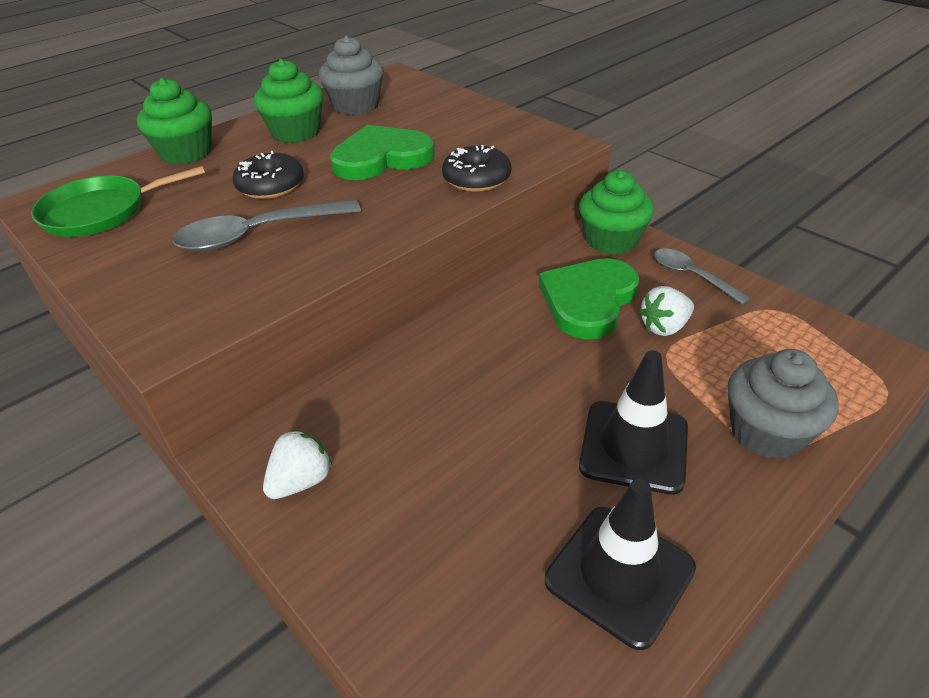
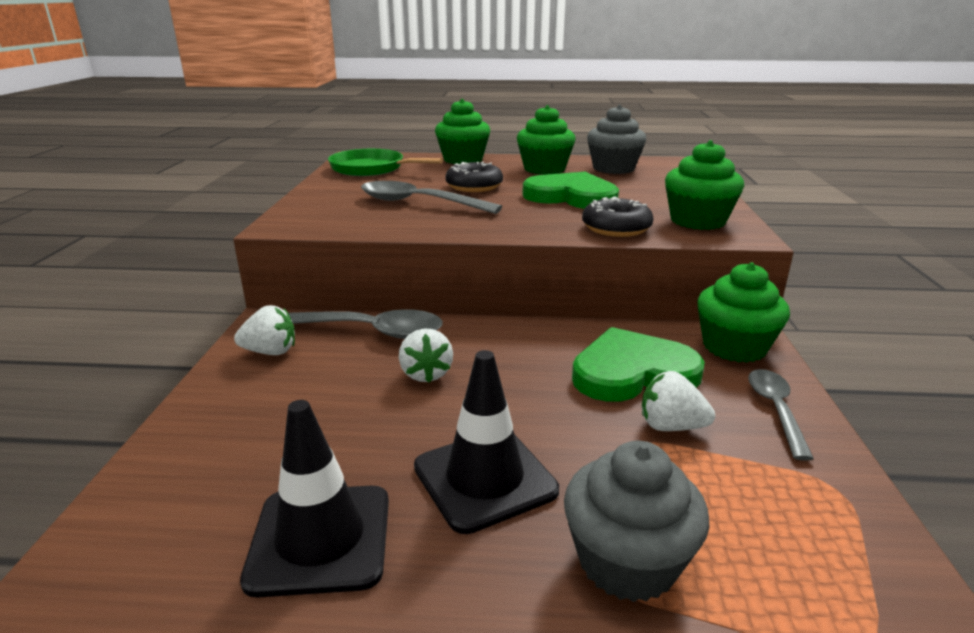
camera: 45 degrees right, 15 degrees down
none -> grey spoon [288,309,443,339]
none -> white strawberry [399,329,453,383]
none -> green cupcake [665,140,744,230]

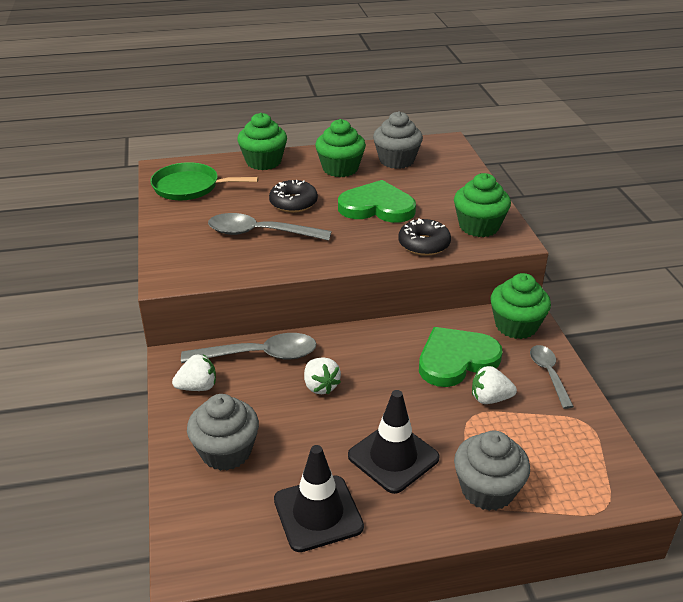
camera: 15 degrees left, 10 degrees up
none -> grey cupcake [187,394,259,471]

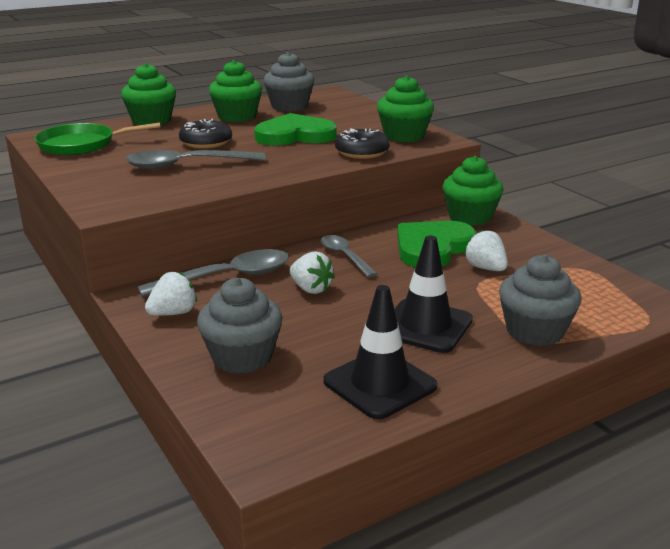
camera: 20 degrees left, 10 degrees down
white strawberry [472,366,517,404] -> white strawberry turned 75 degrees clockwise [464,230,508,271]
grey spoon [530,345,574,409] -> grey spoon moved to [321,235,377,277]

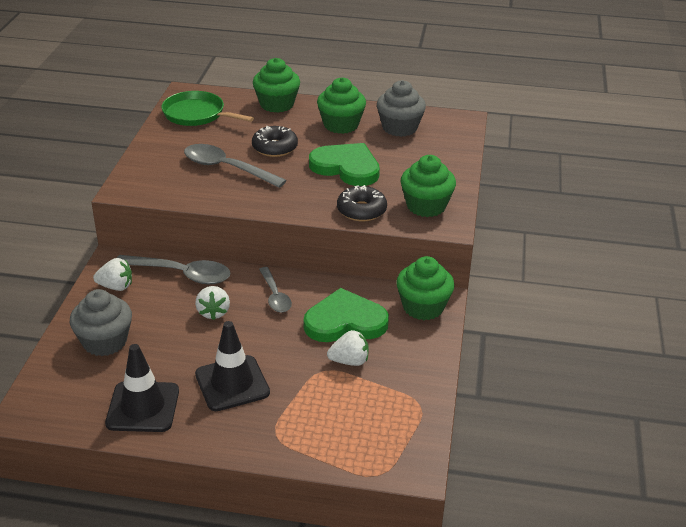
camera: 40 degrees right, 10 degrees up
grey spoon [321,235,377,277] -> grey spoon turned 150 degrees clockwise [259,267,292,313]
white strawberry [464,230,508,271] -> white strawberry turned 75 degrees clockwise [327,330,369,366]
grey cupcake [499,255,581,346] -> none

